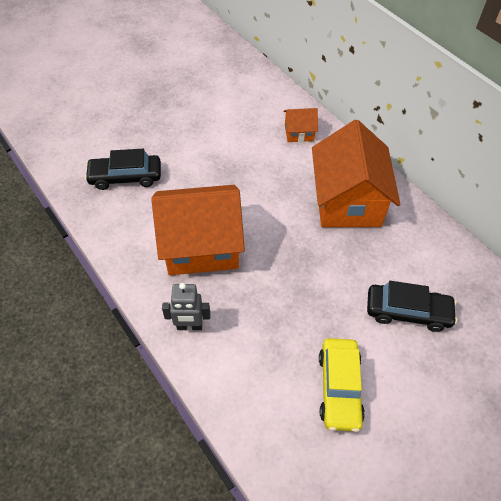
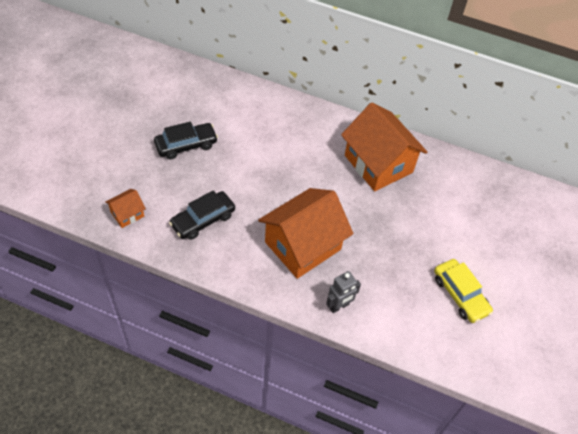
camera: 35 degrees left, 0 degrees up
orange house [284,108,318,142] -> orange house moved to [105,189,146,228]
black car [367,281,457,332] -> black car moved to [154,122,218,160]

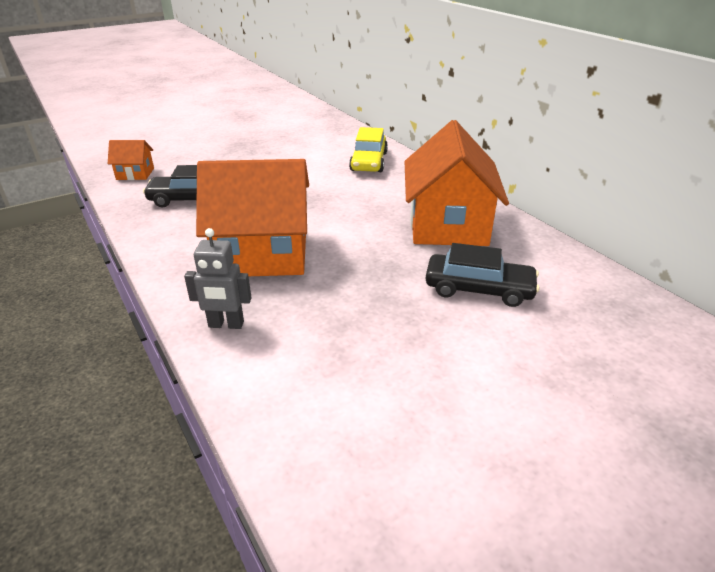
camera: 40 degrees right, 20 degrees down
black car [154,122,218,160] -> black car moved to [425,243,540,307]
yellow car [434,259,493,323] -> yellow car moved to [349,127,388,172]

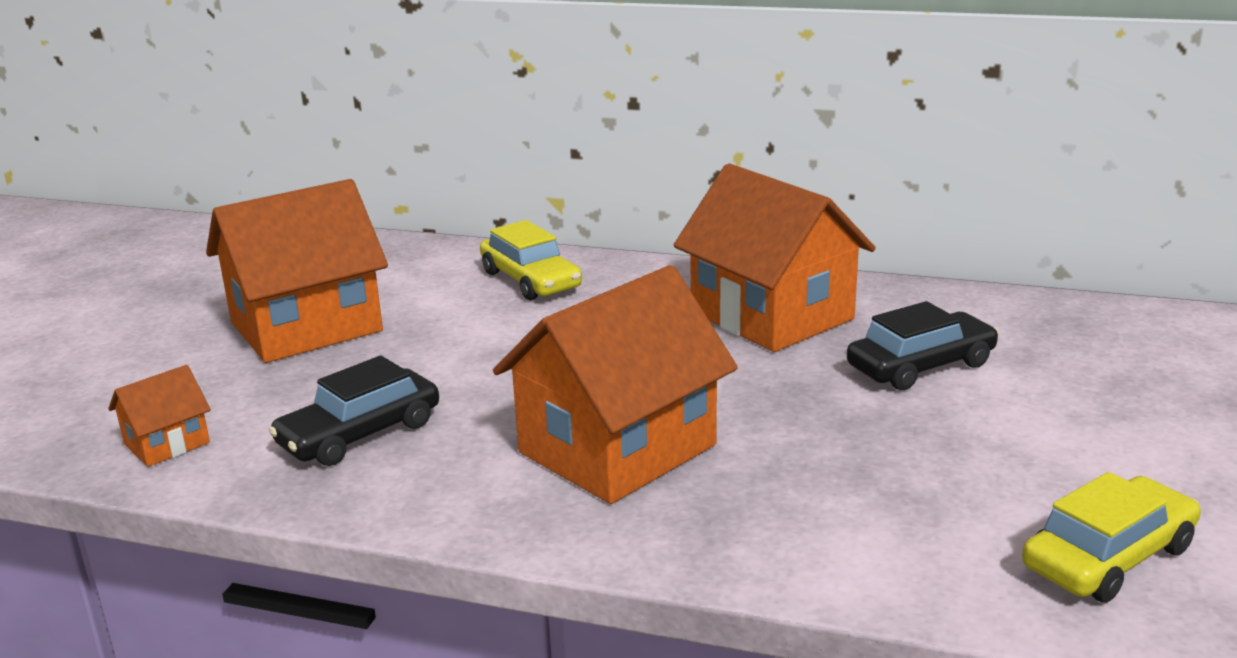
camera: 40 degrees left, 10 degrees down
grey robot [184,228,252,329] -> none
none -> orange house [206,179,388,363]
none -> yellow car [1022,472,1201,603]

